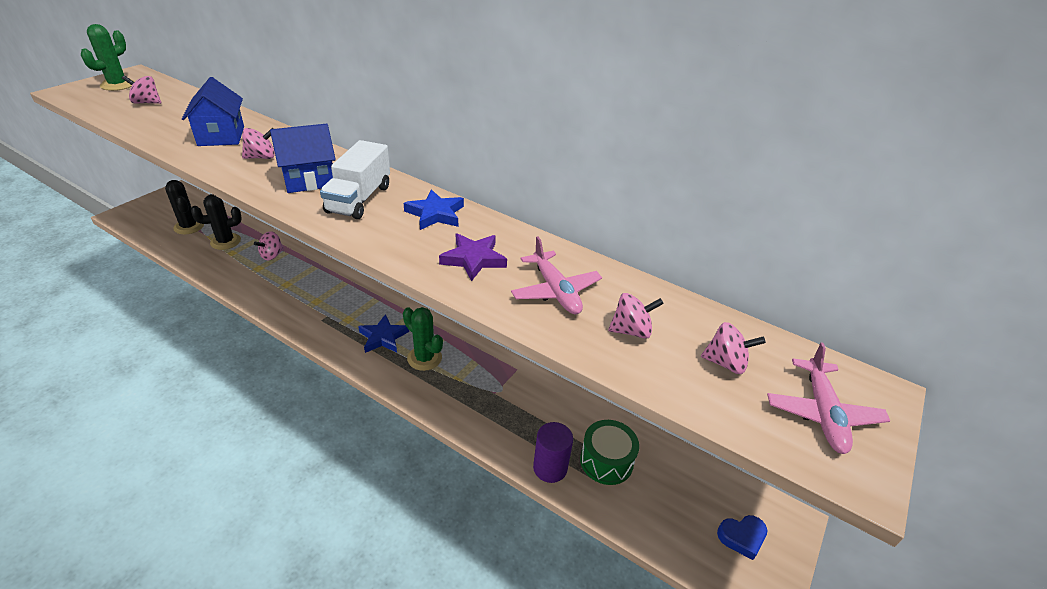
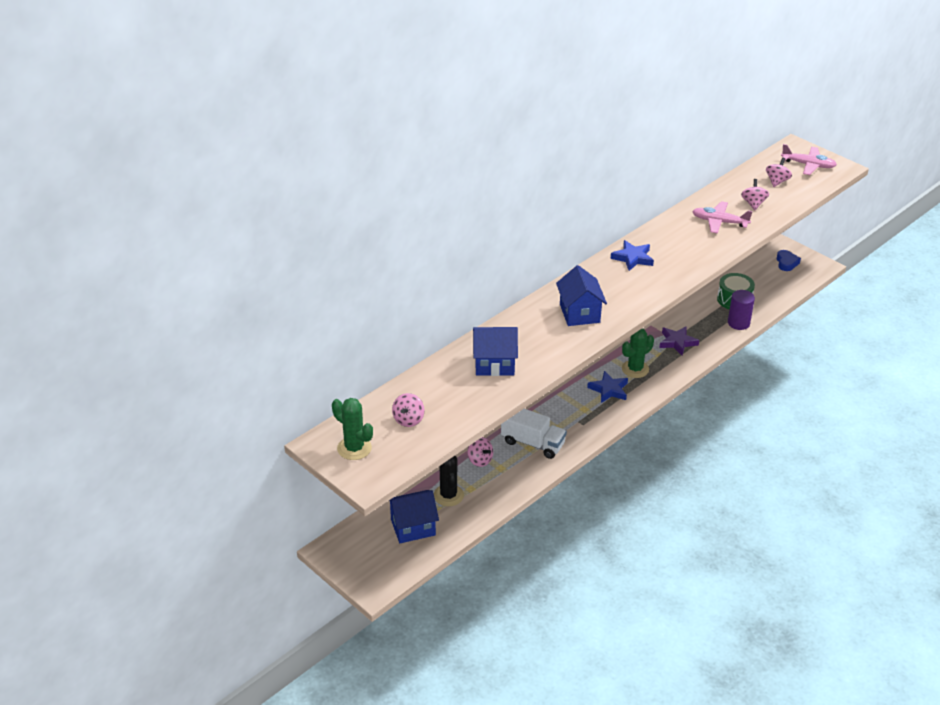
camera: 75 degrees left, 0 degrees up
black cactus [165,180,204,234] -> blue house [389,490,439,543]
pink spinning top [242,128,275,159] -> none
white truck [320,140,390,219] -> white truck moved to [501,409,567,459]
purple star [439,233,507,281] -> purple star moved to [659,326,699,355]
pink plane [511,236,602,314] -> pink plane turned 150 degrees counterclockwise [692,201,753,234]

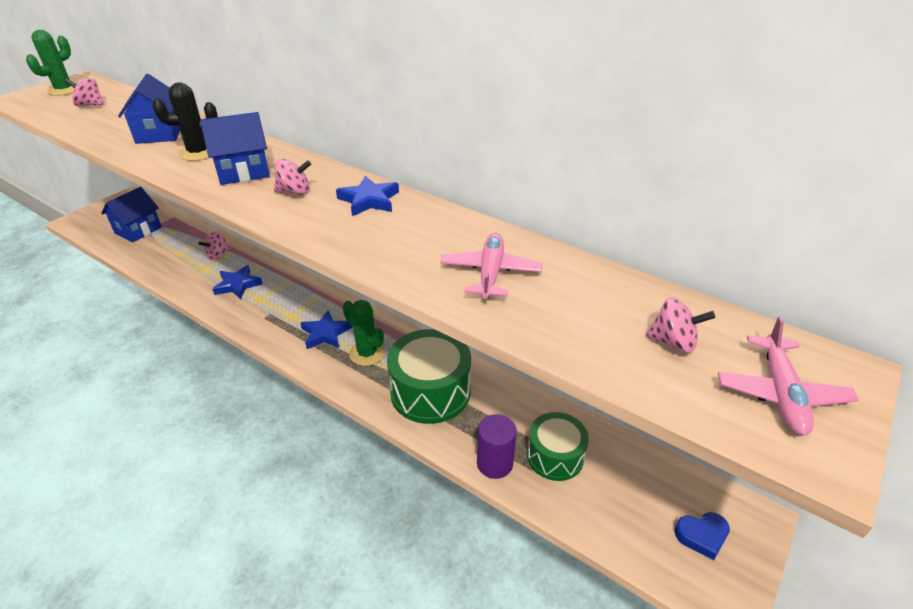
camera: 80 degrees right, 0 degrees up
blue house [389,490,439,543] -> blue house turned 60 degrees clockwise [101,187,162,242]
black cactus [434,456,464,506] -> black cactus moved to [153,82,218,161]
white truck [501,409,567,459] -> blue star [213,265,262,299]
purple star [659,326,699,355] -> green drum [387,329,471,424]
pink spinning top [741,179,769,210] -> pink spinning top moved to [274,159,311,195]

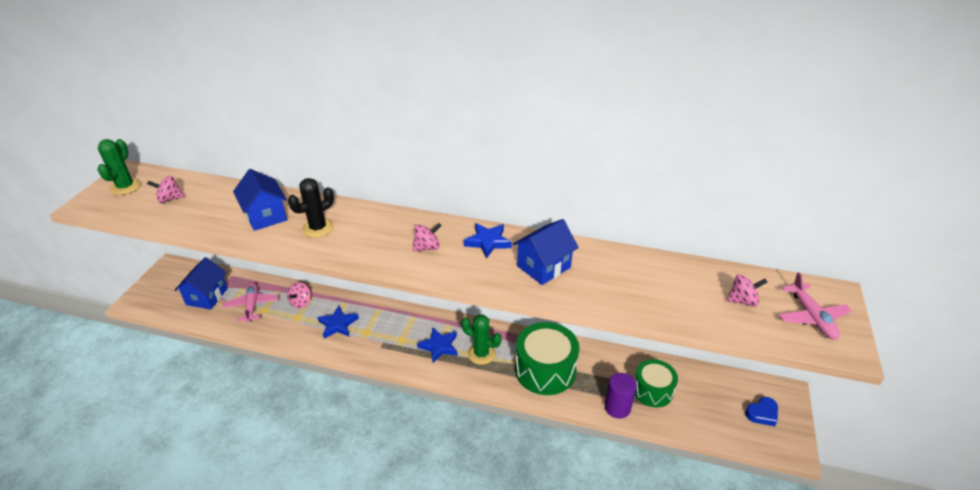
camera: 20 degrees left, 0 degrees up
blue house [200,112,270,185] -> blue house moved to [513,219,579,285]
pink plane [440,232,543,299] -> pink plane moved to [223,282,279,323]

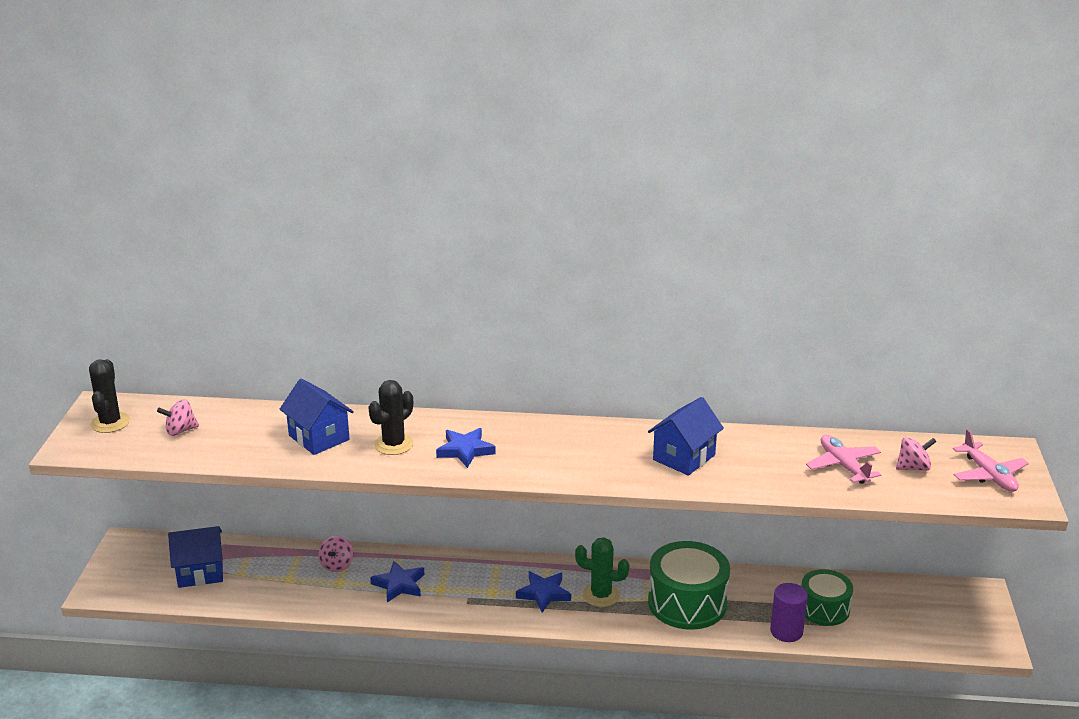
camera: 10 degrees left, 10 degrees down
green cactus [97,139,141,195] -> black cactus [89,359,130,433]
blue house [174,257,228,310] -> blue house turned 75 degrees clockwise [168,526,223,588]
pink plane [223,282,279,323] -> pink plane moved to [806,435,881,484]
pink spinning top [413,223,442,251] -> none
blue star [464,223,512,259] -> blue star moved to [436,428,496,468]
blue heart [745,397,778,426] -> none

